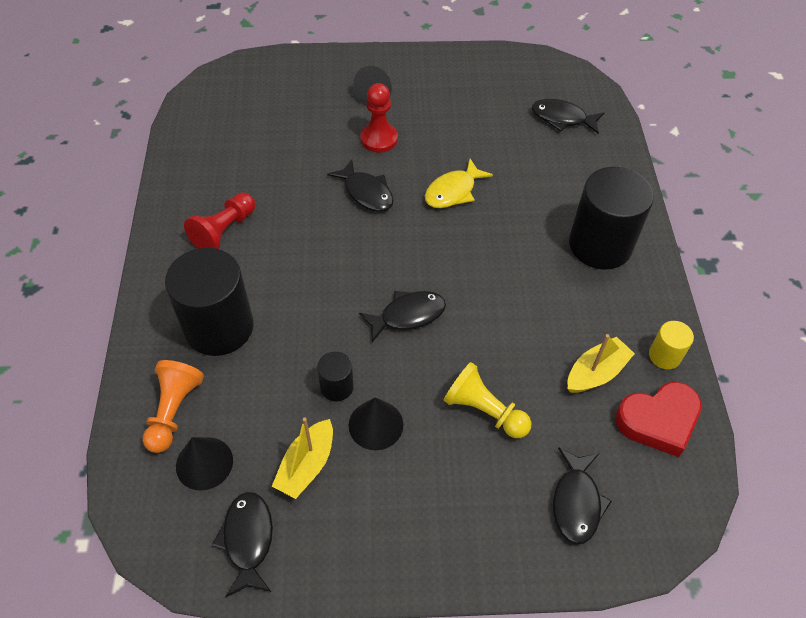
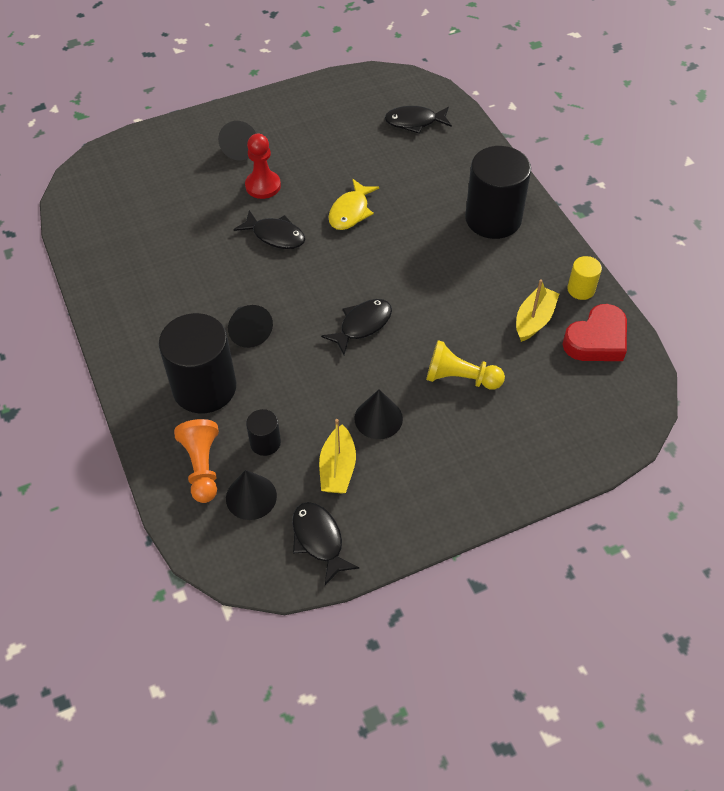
camera: 20 degrees left, 0 degrees up
red pawn [184,192,255,249] -> none
black cylinder [317,352,354,401] -> black cylinder moved to [246,409,281,456]
black fish [553,447,612,544] -> none
none -> black cone [228,305,273,348]

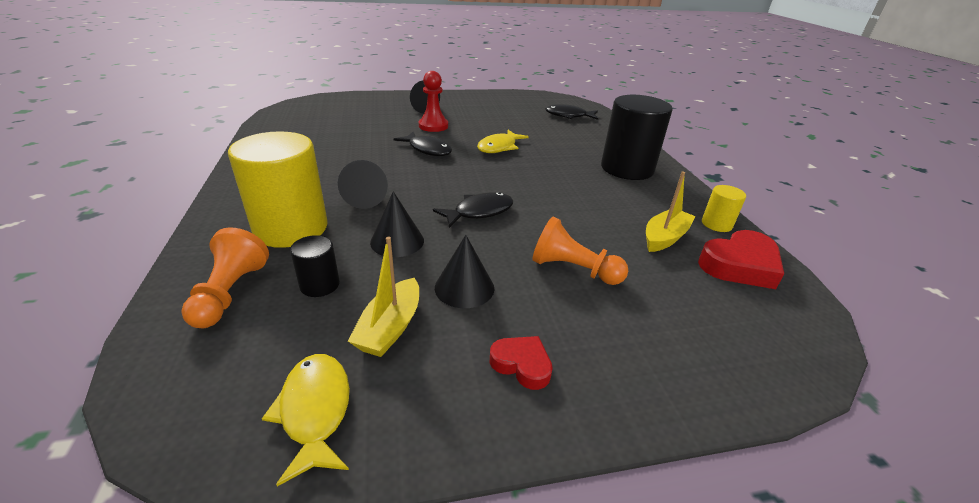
camera: 10 degrees right, 20 degrees down
black cylinder [159,313,236,414] -> yellow cylinder [228,131,327,248]
black cone [226,470,277,520] -> black cone moved to [370,191,424,257]
black fish [292,502,359,585] -> yellow fish [262,354,350,486]
yellow pawn [426,340,505,390] -> orange pawn [532,217,628,285]
none -> red heart [490,336,553,390]

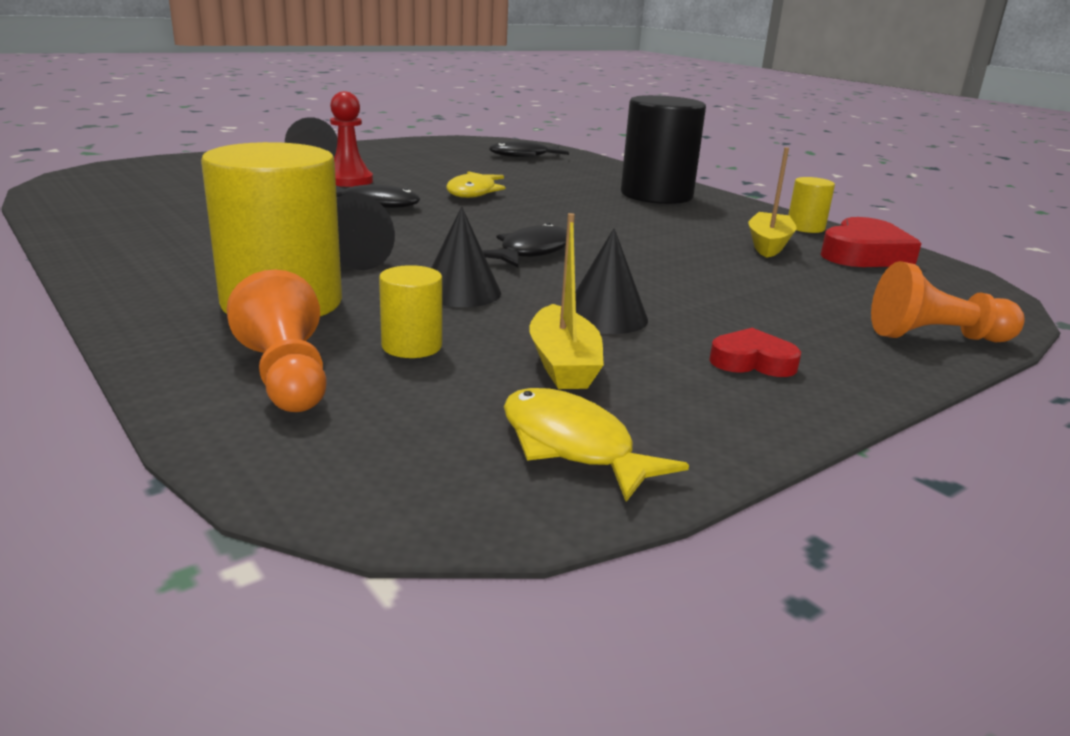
camera: 25 degrees left, 10 degrees down
black cylinder [290,235,340,297] -> yellow cylinder [379,265,442,358]
orange pawn [532,217,628,285] -> orange pawn moved to [871,261,1025,342]

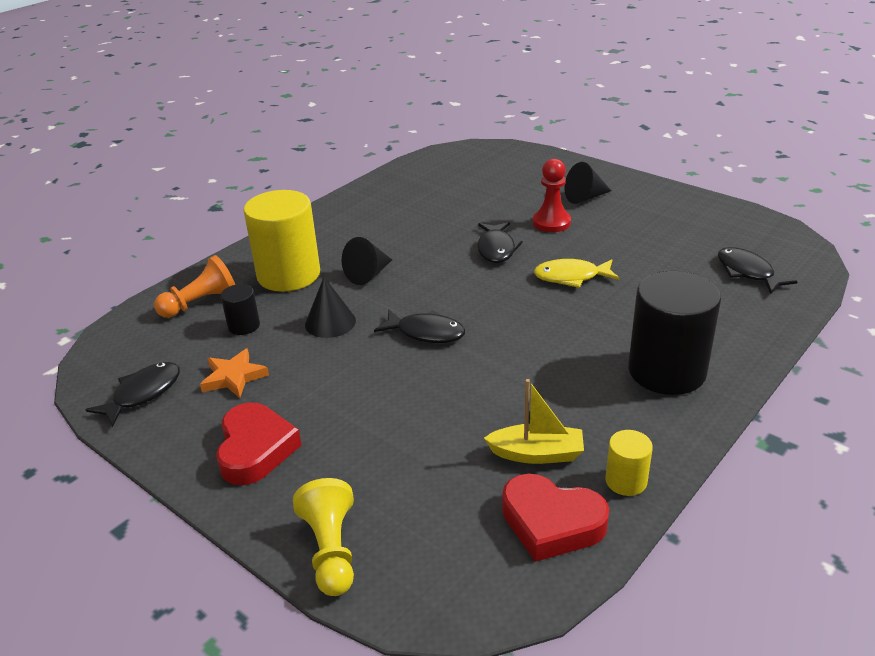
camera: 80 degrees right, 10 degrees up
yellow cylinder [379,265,442,358] -> black cylinder [221,284,260,335]
yellow fish [504,388,689,502] -> black fish [86,362,180,427]
yellow boat [529,213,604,389] -> orange star [200,348,269,398]
black cone [575,228,648,334] -> none
red heart [709,328,801,377] -> red heart [216,403,302,485], size x1.72
orange pawn [871,261,1025,342] -> yellow pawn [293,478,354,596]

